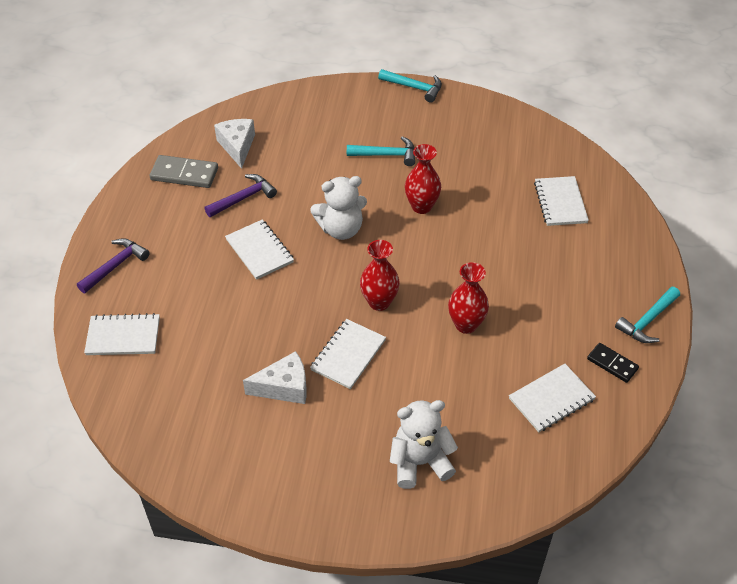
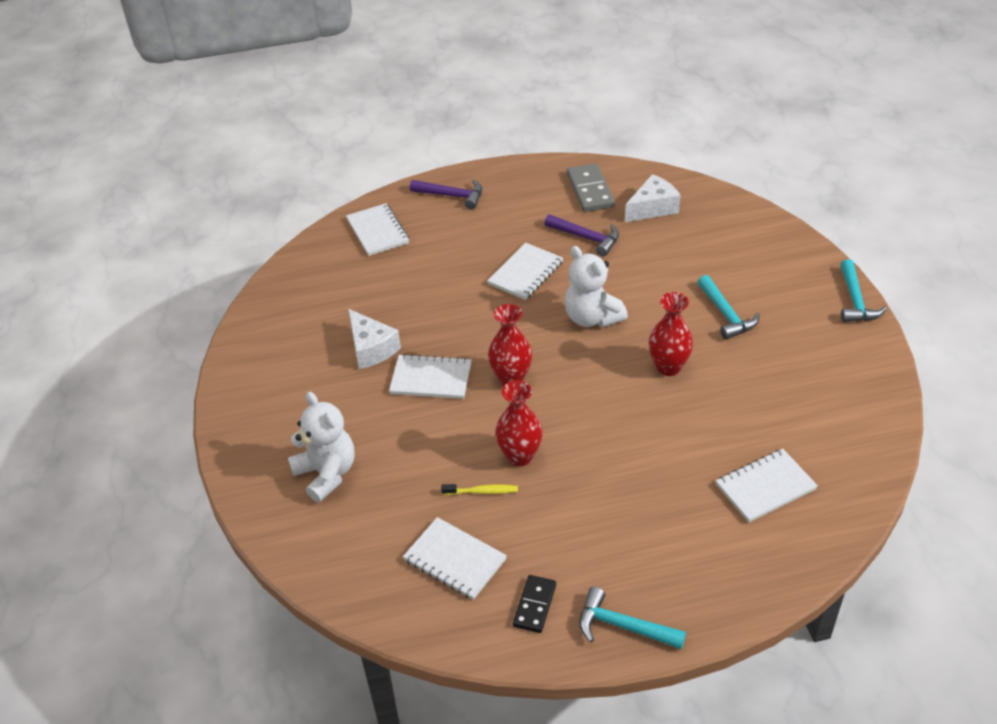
camera: 70 degrees right, 5 degrees down
none -> yellow toothbrush [441,484,518,495]

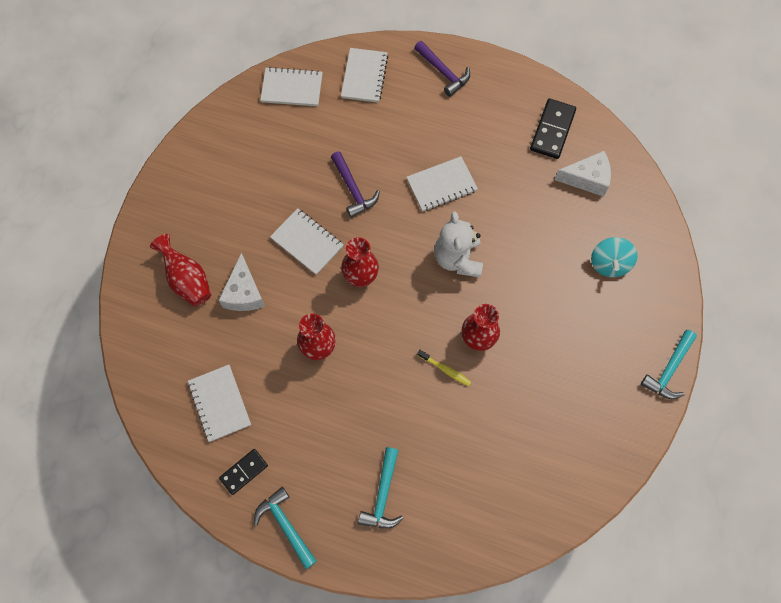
camera: 30 degrees right, 25 degrees up
white teddy bear [288,392,355,502] -> red vase [150,234,211,307]
white cheese [348,309,401,369] -> white cheese moved to [218,253,265,311]
yellow toothbrush [441,484,518,495] -> yellow toothbrush moved to [417,350,471,386]
purple hammer [545,214,619,256] -> purple hammer moved to [331,151,380,218]
grey domino [567,163,615,212] -> black domino [530,99,576,159]
turquoise hammer [698,275,760,339] -> turquoise hammer moved to [358,447,404,529]
white notebook [716,449,818,522] -> white notebook moved to [260,67,323,106]
none -> turquoise spinning top [591,237,638,277]

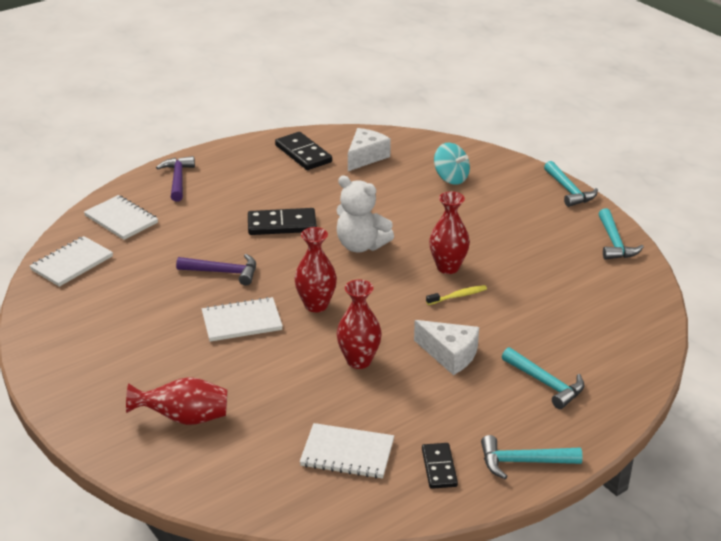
camera: 55 degrees left, 35 degrees down
white cheese [218,253,265,311] -> white cheese moved to [414,320,479,375]
white notebook [407,156,478,212] -> black domino [248,208,317,235]
purple hammer [414,41,470,97] -> purple hammer turned 90 degrees counterclockwise [156,156,195,202]
none -> turquoise hammer [598,208,644,260]

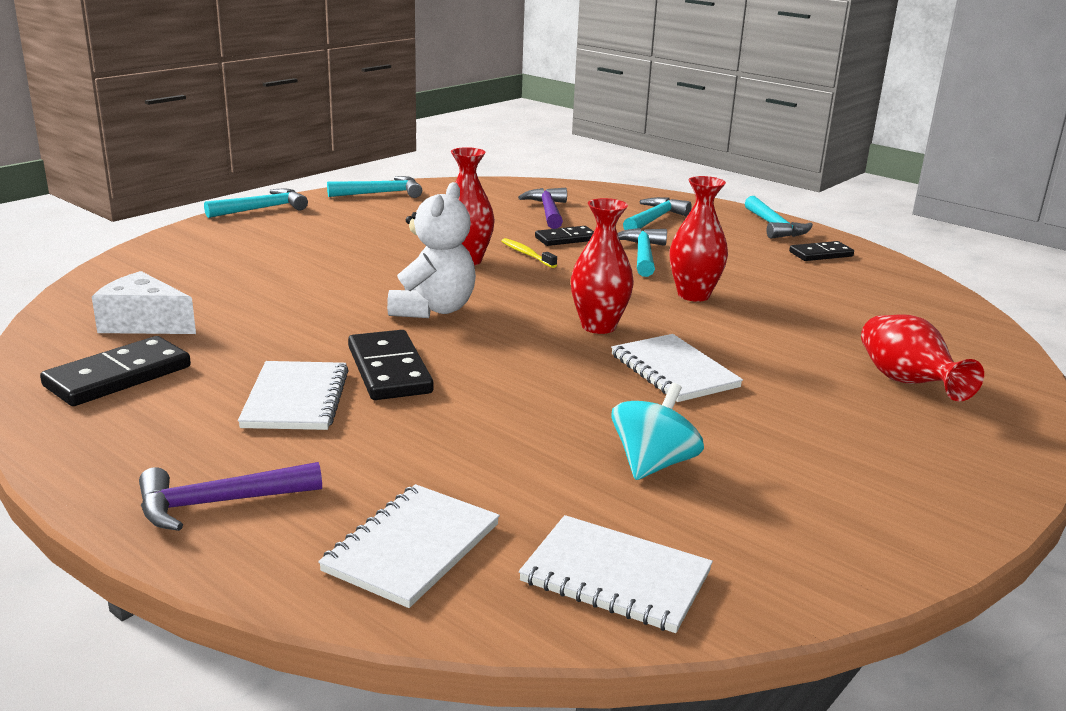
camera: 105 degrees left, 10 degrees down
purple hammer [176,254,256,286] -> purple hammer moved to [518,188,567,229]
white notebook [299,423,394,479] -> white notebook moved to [238,361,349,430]
white cheese [414,320,479,375] -> turquoise hammer [618,228,667,277]
turquoise spinning top [434,143,470,185] -> turquoise spinning top moved to [611,383,704,480]
none -> black domino [535,226,594,246]

